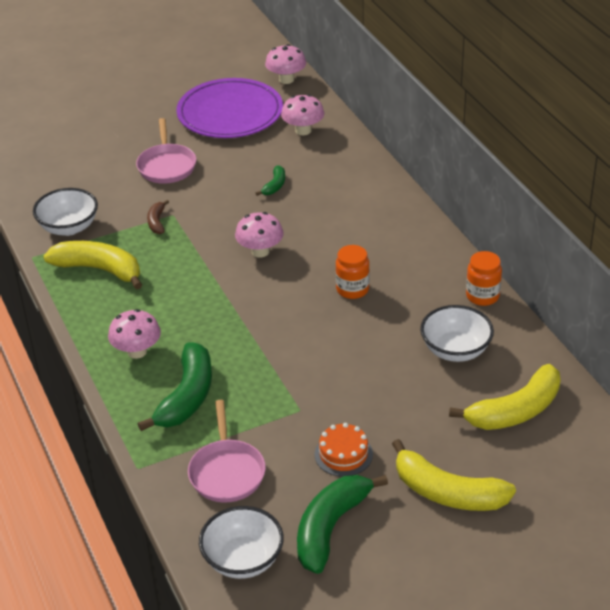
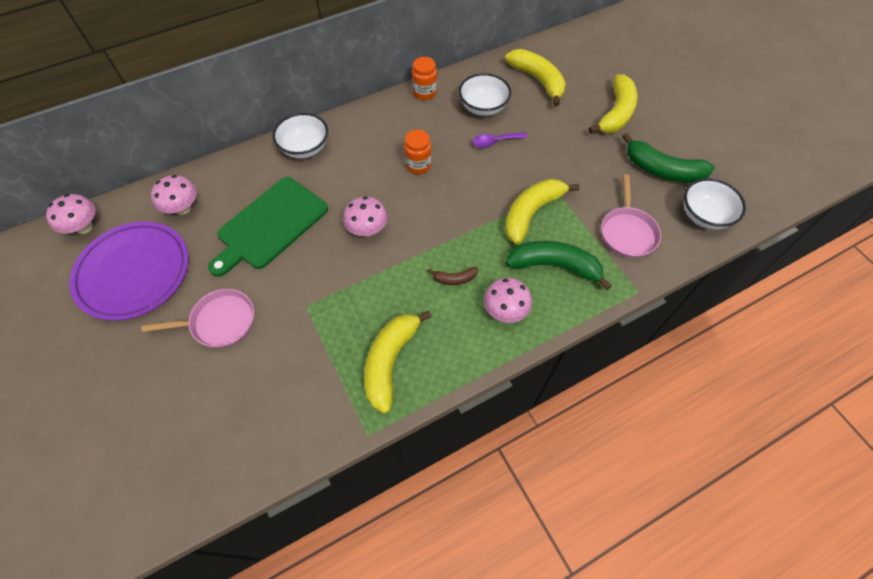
camera: 95 degrees left, 20 degrees up
white bowl [33,188,98,236] -> white bowl moved to [272,113,328,159]
brown banana [147,200,169,234] -> brown banana moved to [428,267,478,285]
pink pan [188,400,266,503] -> pink pan turned 105 degrees clockwise [601,174,661,258]
green banana [256,165,285,196] -> green cutting board [208,177,328,277]
orange cake [315,423,373,477] -> none
none -> purple spoon [472,132,527,148]
none -> yellow banana [505,179,580,244]

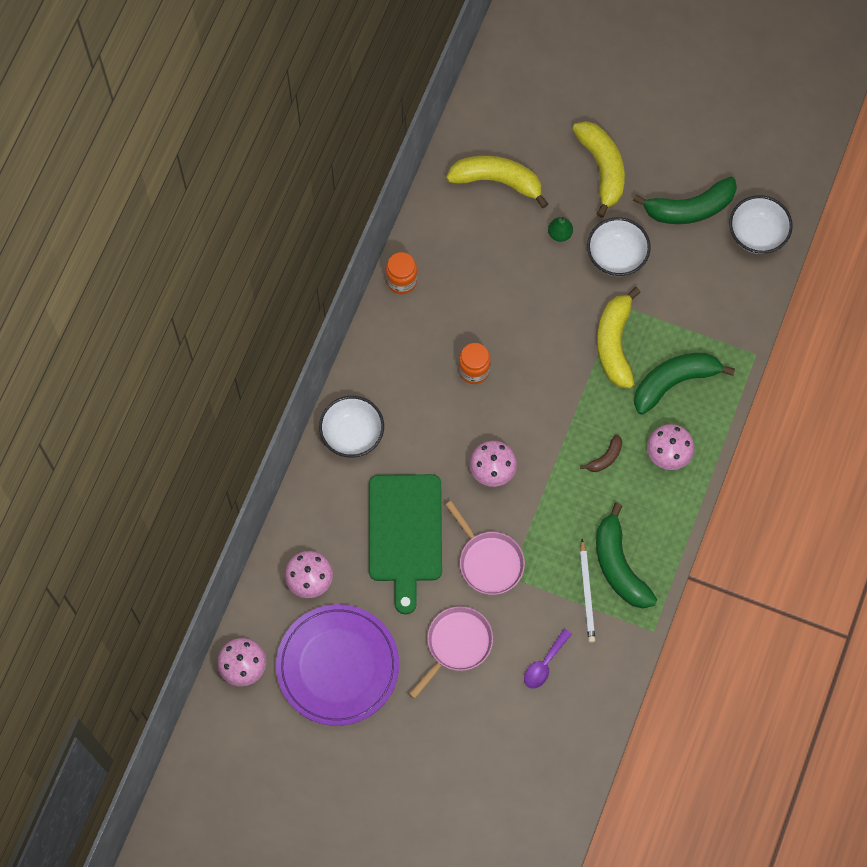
camera: 40 degrees left, 10 degrees up
yellow banana [364,311,432,414] -> green banana [596,503,657,609]
white bowl [459,73,511,116] -> white bowl moved to [587,217,651,276]
purple spoon [472,132,527,148] -> purple spoon moved to [524,629,572,689]
pink pan [601,174,661,258] -> pink pan moved to [446,501,525,595]
none -> green pear [548,216,573,242]
none -> white pencil [580,539,595,643]

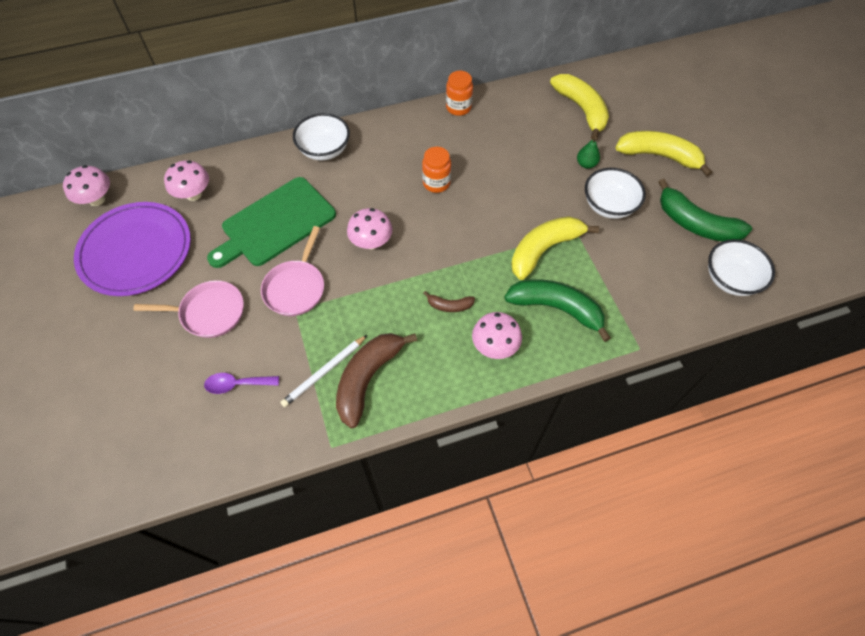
camera: 50 degrees right, 10 degrees down
yellow banana [572,121,625,218] -> yellow banana turned 105 degrees counterclockwise [615,131,712,176]
green banana [596,503,657,609] -> brown banana [336,333,417,428]

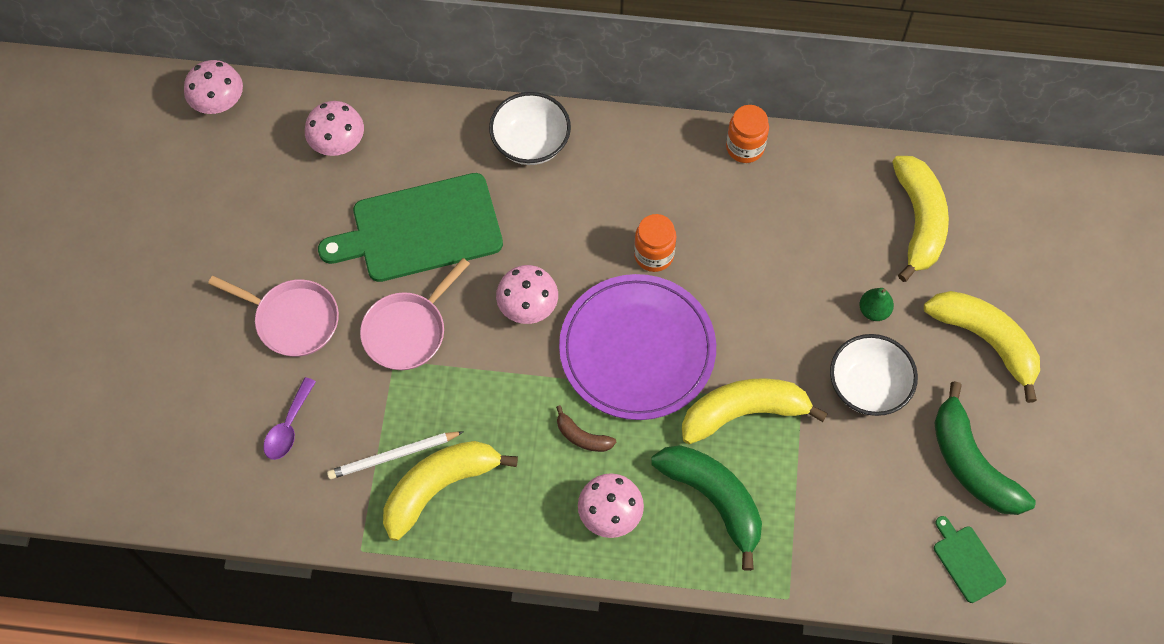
camera: 25 degrees right, 5 degrees up
purple plate [74,202,191,296] -> purple plate moved to [559,274,716,420]
purple spoon [204,373,279,394] -> purple spoon turned 90 degrees counterclockwise [263,377,316,460]
brown banana [336,333,417,428] -> yellow banana [383,441,518,541]
white bowl [708,239,775,296] -> green cutting board [934,516,1006,603]

